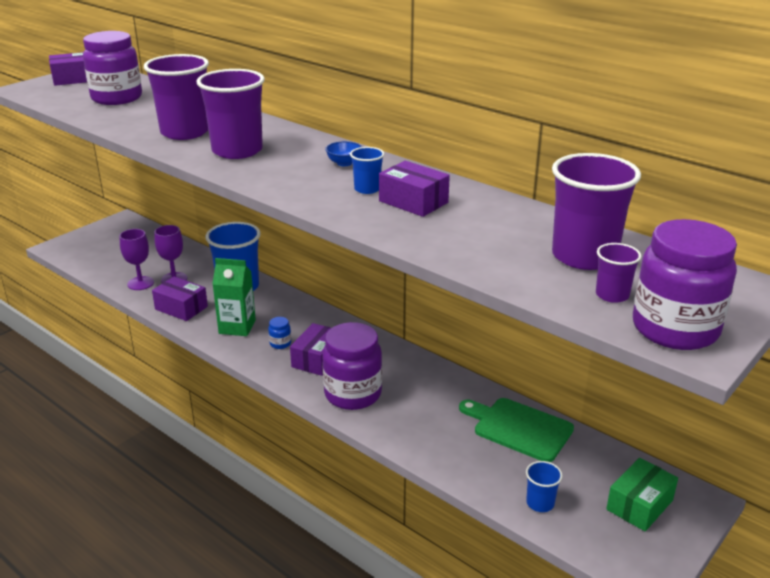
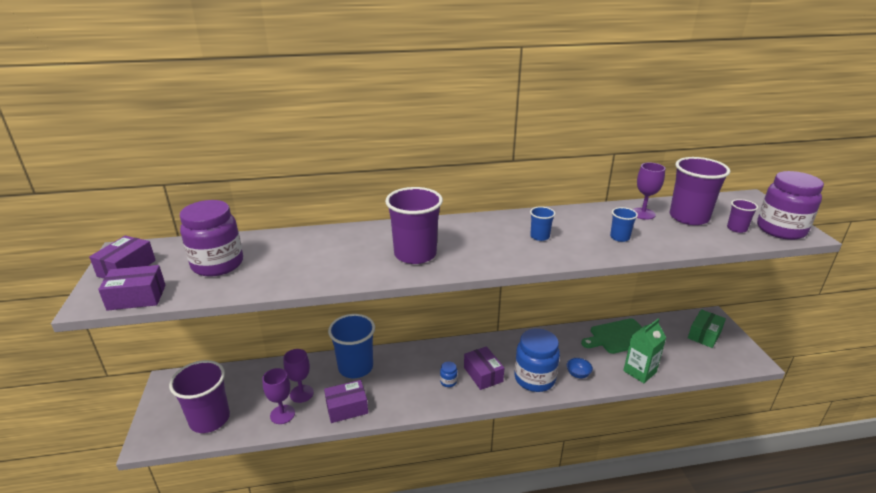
camera: 50 degrees left, 0 degrees up
purple cup [144,54,209,140] -> purple cup moved to [169,360,230,433]
green carton [212,258,256,336] -> green carton moved to [623,319,666,383]
purple jar [322,322,382,410] -> blue jar [514,328,560,392]
blue bowl [325,141,362,166] -> blue bowl moved to [567,358,593,378]
purple box [379,161,450,217] -> purple box moved to [98,265,166,311]
blue cup [526,461,563,512] -> blue cup moved to [610,207,638,242]
green box [606,458,678,531] -> green box turned 45 degrees clockwise [688,309,726,348]
none -> purple goblet [632,163,665,220]

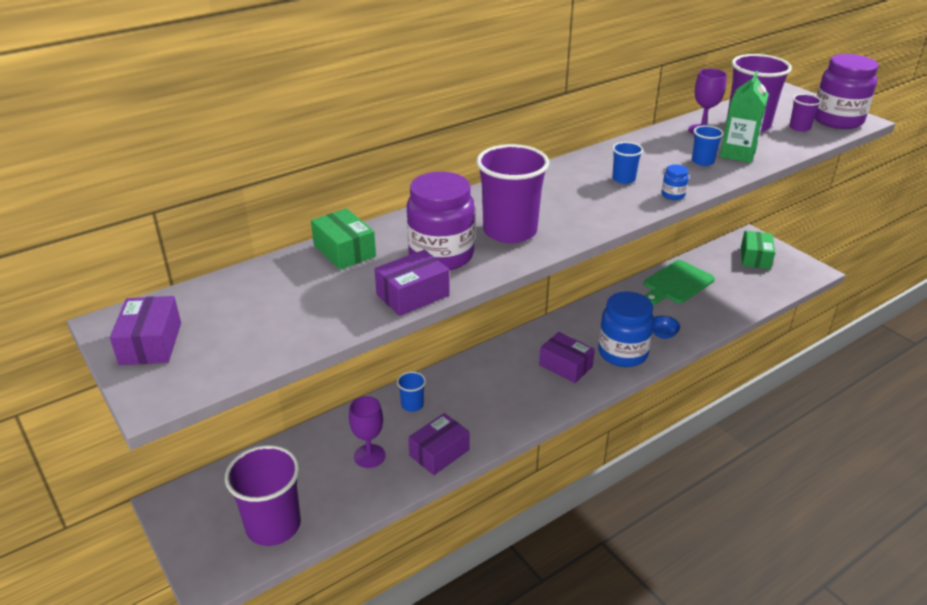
camera: 25 degrees left, 5 degrees up
purple box [98,265,166,311] -> purple box moved to [374,250,450,316]
purple jar [180,200,243,277] -> purple jar moved to [407,172,475,270]
purple goblet [262,368,295,424] -> none
blue cup [328,314,375,378] -> blue cup [397,372,426,412], size x0.48
blue jar [440,361,457,387] -> blue jar moved to [661,164,689,200]
green carton [623,319,666,383] -> green carton moved to [720,71,769,163]
none -> green box [311,208,376,270]

